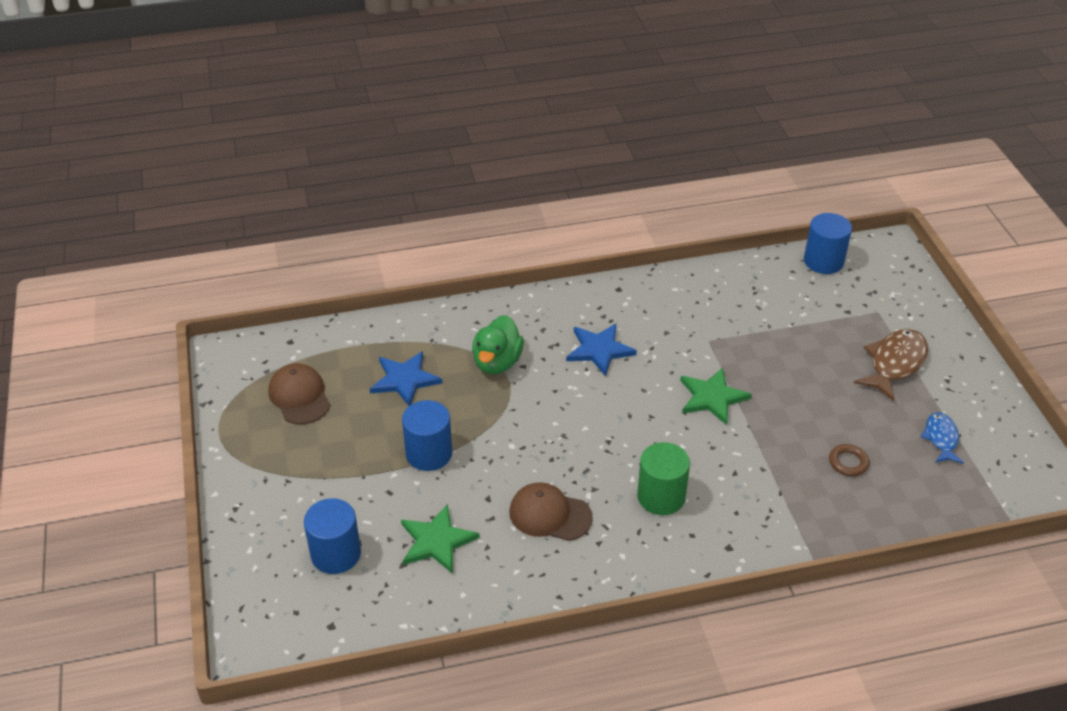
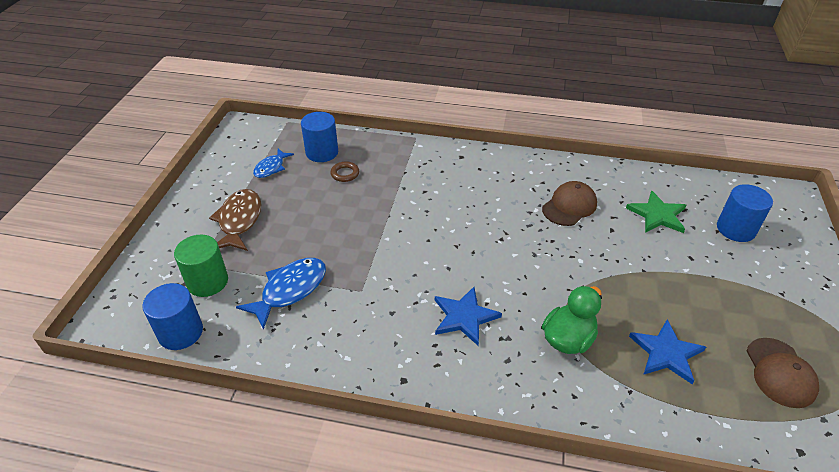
camera: 155 degrees left, 0 degrees up
blue cylinder [402,400,452,471] -> blue cylinder moved to [301,112,338,162]
brown cap [509,482,593,541] -> brown cap turned 90 degrees counterclockwise [542,181,597,226]
green cylinder [637,442,690,515] -> green cylinder moved to [174,235,228,297]
green star [680,368,752,425] -> none
brown fish [854,329,928,401] -> brown fish turned 120 degrees clockwise [209,189,262,251]
none -> blue fish [236,258,326,330]

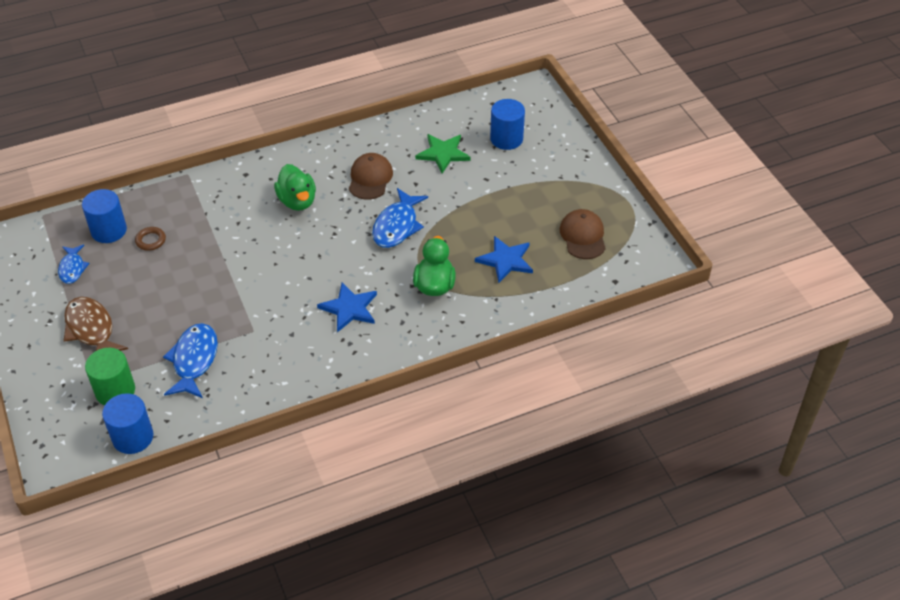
camera: 35 degrees left, 5 degrees up
brown cap [747,338,819,408] -> brown cap turned 150 degrees counterclockwise [560,209,606,259]
none -> green duck [274,164,316,211]
none -> blue fish [372,188,428,248]

